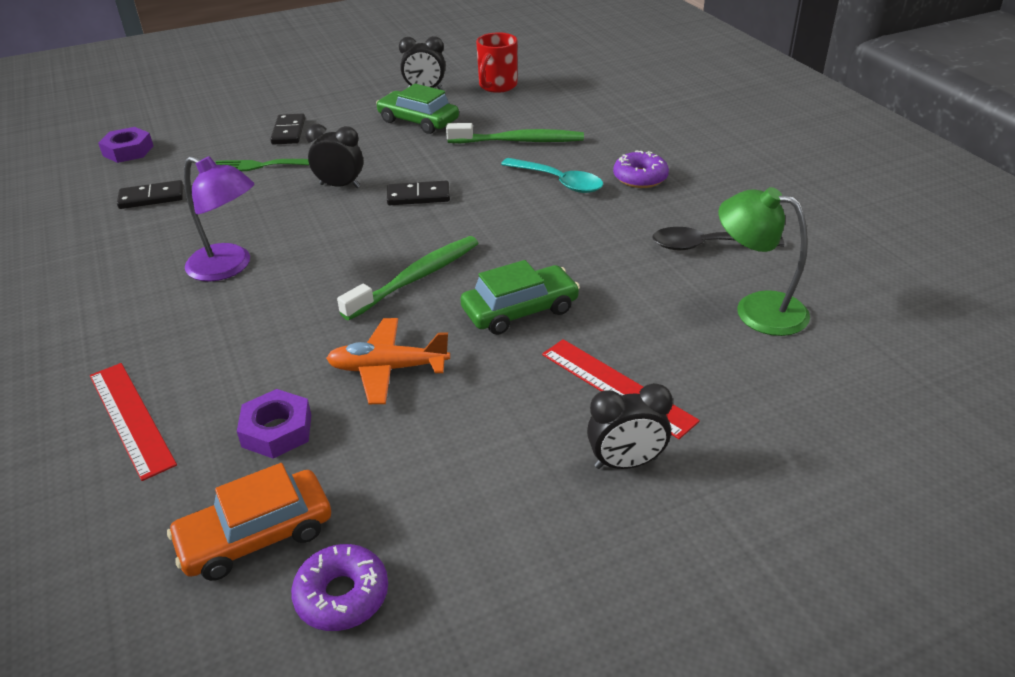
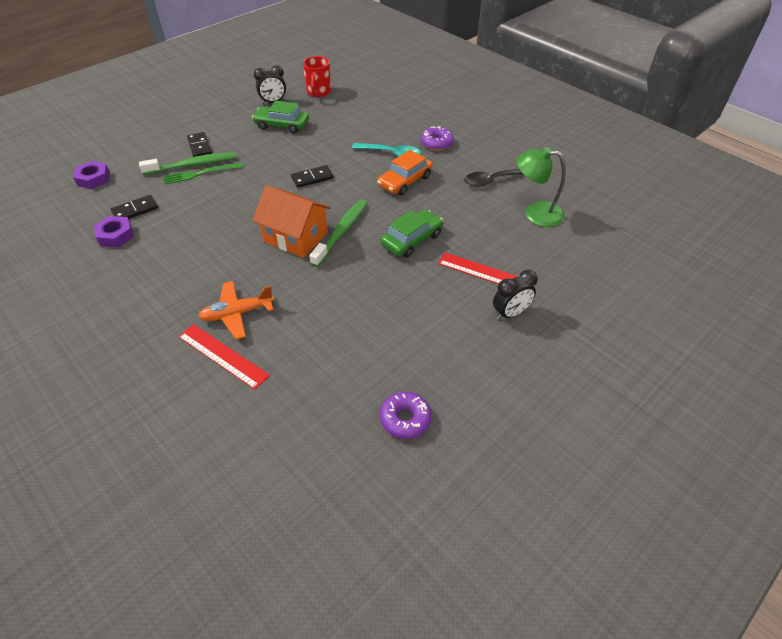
camera: 20 degrees left, 10 degrees up
orange car [167,463,331,581] -> orange car moved to [377,150,433,195]
purple lamp [184,156,255,281] -> none
purple nut [237,389,311,459] -> purple nut moved to [94,216,134,247]
black clock [306,124,363,188] -> none
orange plane [326,318,450,404] -> orange plane moved to [198,281,274,339]
green toothbrush [446,123,584,143] -> green toothbrush moved to [139,152,237,175]
none -> orange house [253,186,331,258]

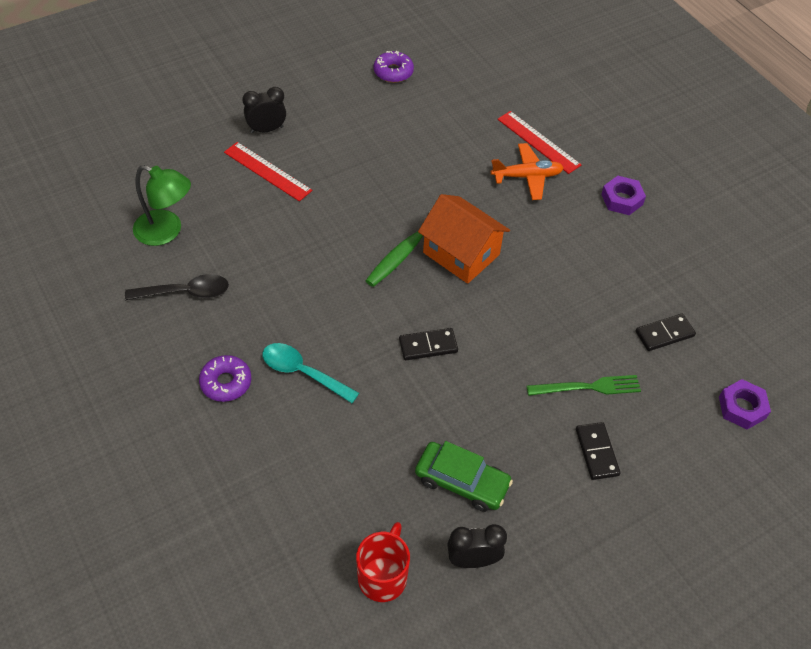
camera: 170 degrees left, 5 degrees up
purple nut [94,216,134,247] -> purple nut moved to [601,176,646,215]
green toothbrush [139,152,237,175] -> none
orange car [377,150,433,195] -> none
green car [381,210,443,258] -> none

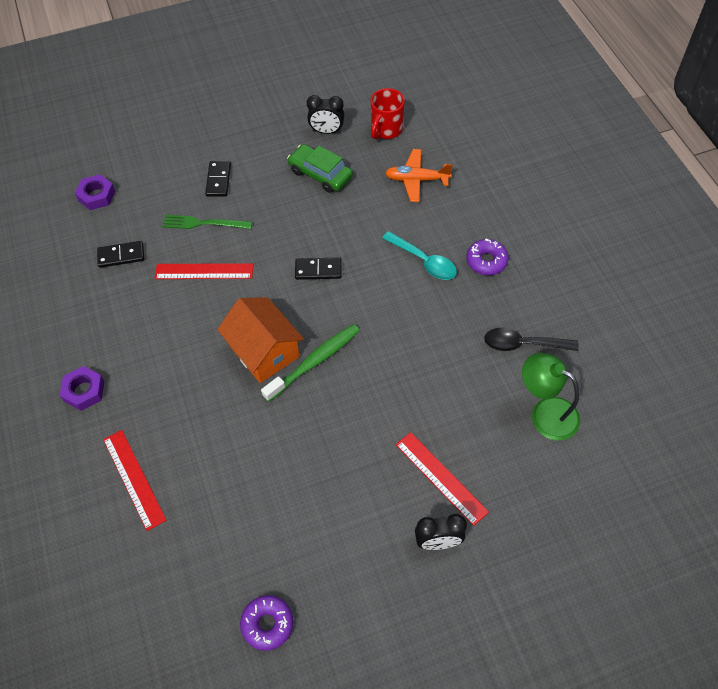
camera: 165 degrees left, 5 degrees up
orange plane [491,143,564,200] -> orange plane moved to [385,149,453,202]
none -> red ruler [154,263,253,279]

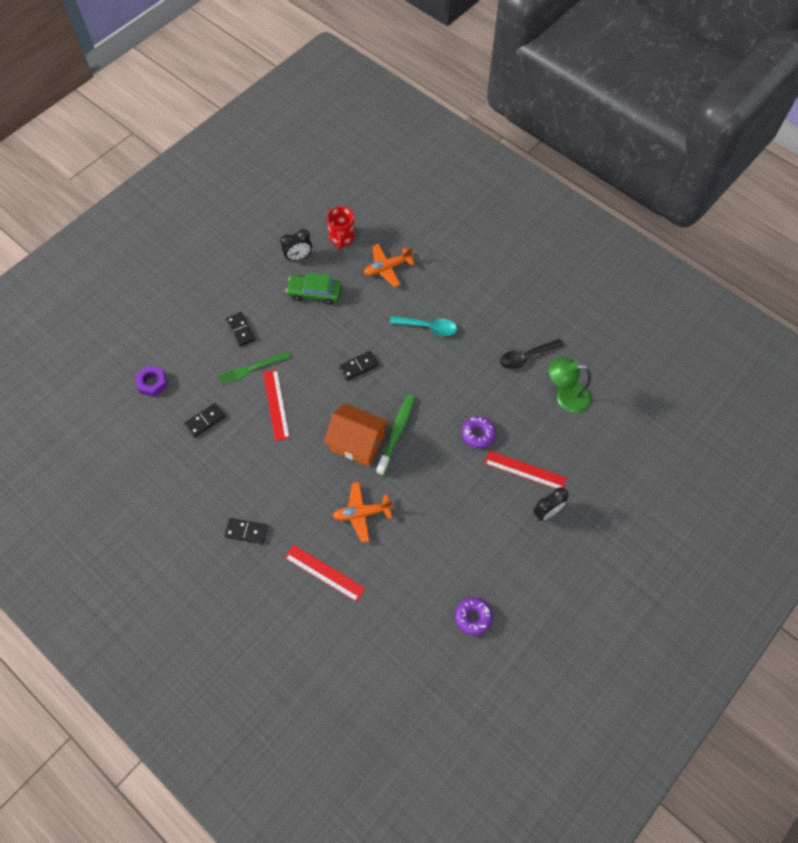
camera: 30 degrees left, 5 degrees up
purple nut [60,366,104,411] -> black domino [224,518,268,544]
red ruler [154,263,253,279] -> red ruler turned 75 degrees counterclockwise [263,370,290,441]
purple donut [466,239,509,275] -> purple donut moved to [461,416,496,448]
none -> orange plane [333,482,393,542]

